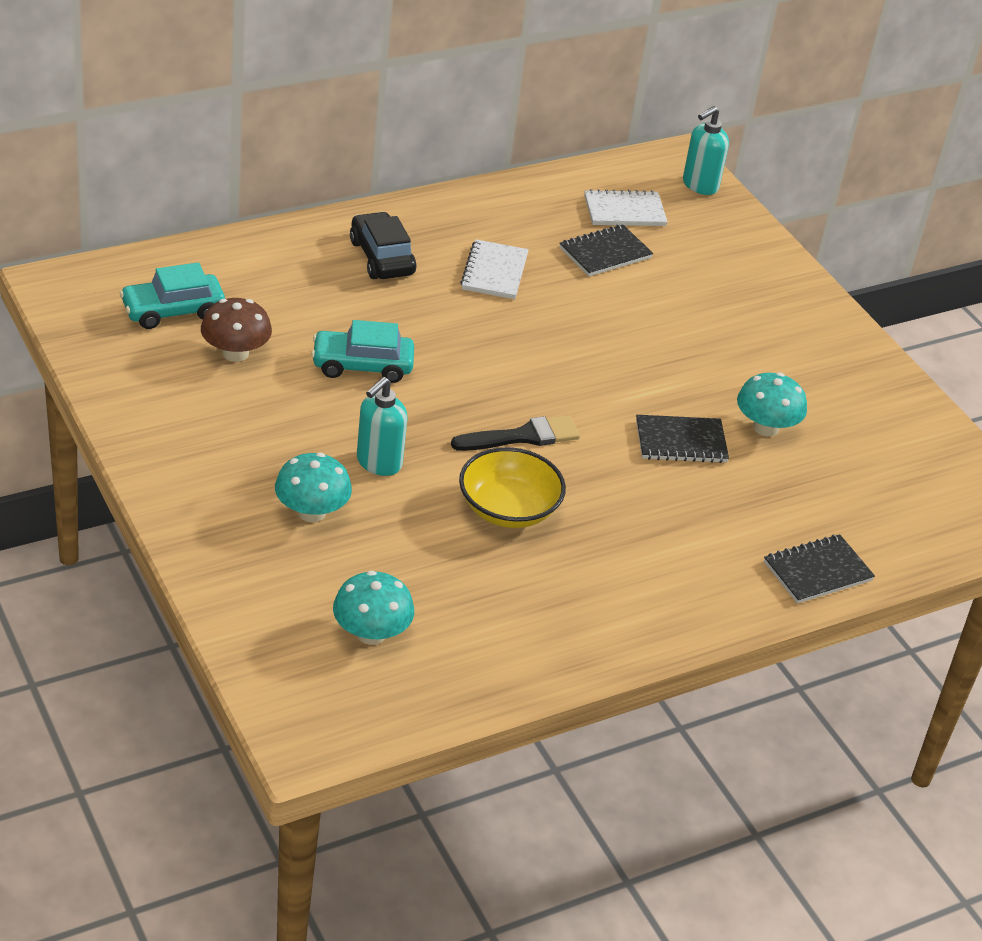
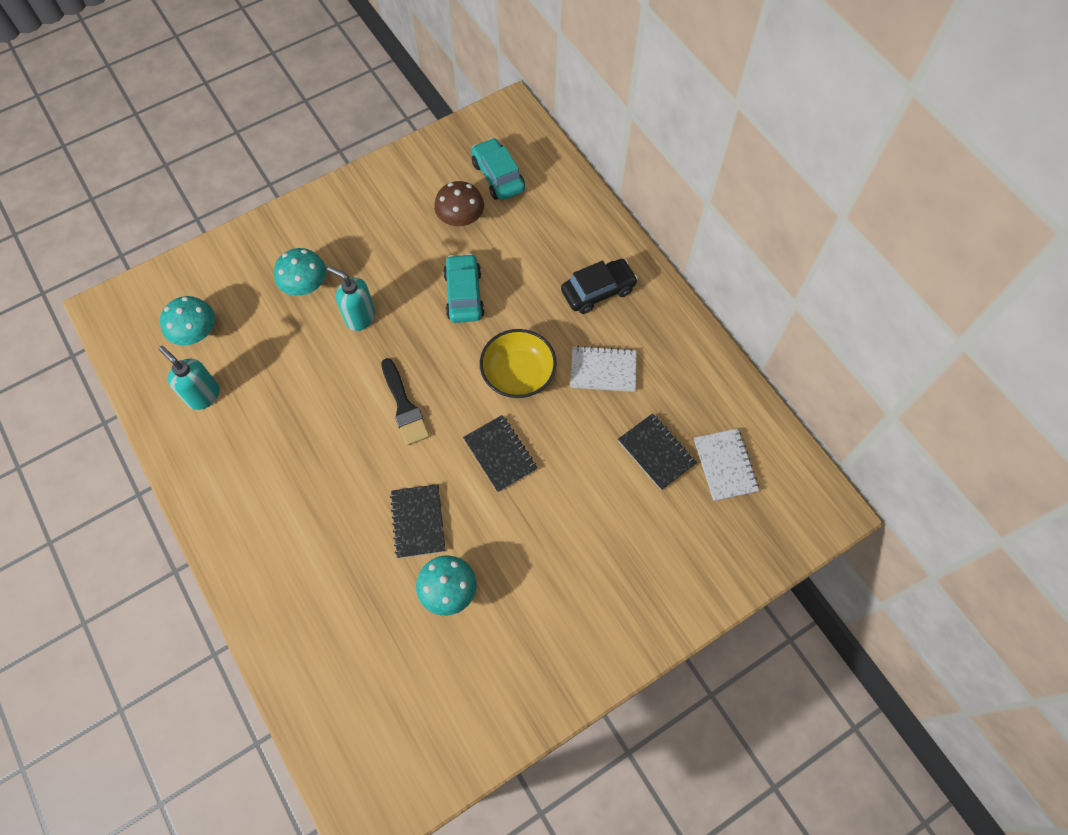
camera: 90 degrees right, 25 degrees up
yellow bowl [459,447,566,528] -> yellow bowl moved to [480,329,557,398]
turquoise soap dispenser [683,106,729,195] -> turquoise soap dispenser moved to [158,346,220,410]
black notebook [764,534,875,603] -> black notebook moved to [463,415,537,492]

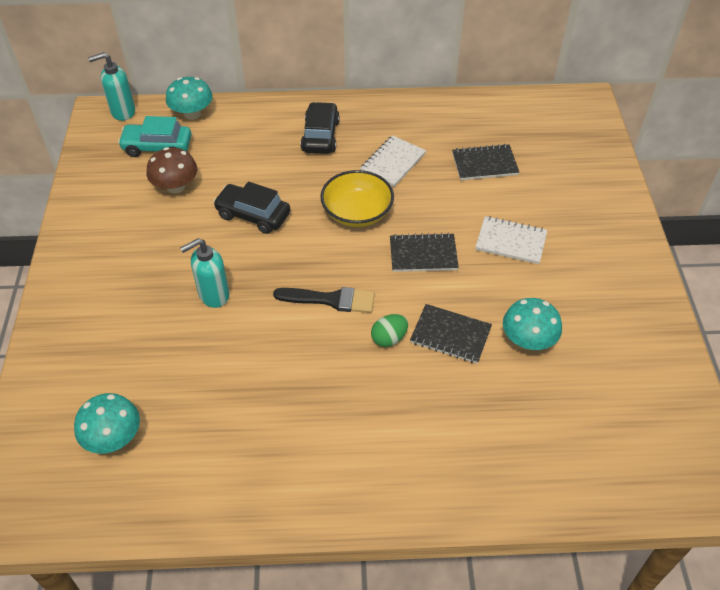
camera: 60 degrees left, 15 degrees down
turquoise soap dispenser [158,346,220,410] -> turquoise soap dispenser moved to [88,52,135,121]
turquoise mushroom [274,248,326,296] -> turquoise mushroom moved to [166,77,212,120]
turquoise car [443,254,485,323] -> black car [213,182,290,234]
white notebook [694,428,759,501] -> white notebook moved to [476,216,547,264]
none -> green egg [371,314,408,347]

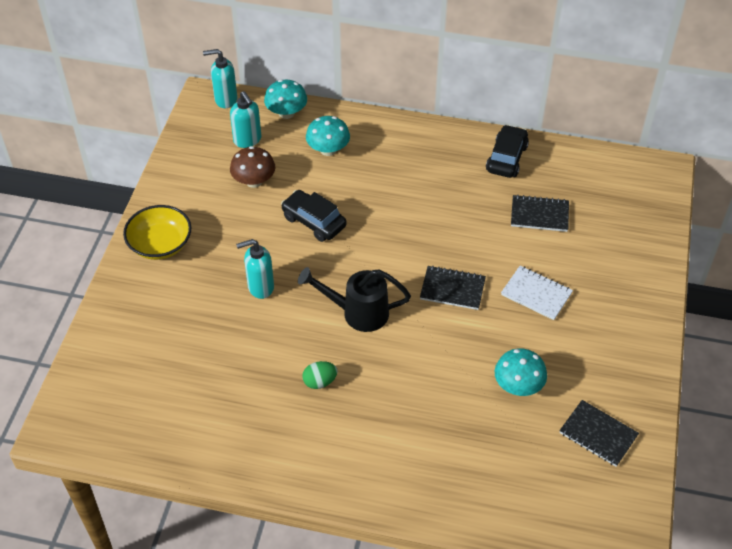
camera: 15 degrees right, 0 degrees up
turquoise mushroom [74,393,140,454] -> turquoise mushroom moved to [306,116,350,156]
turquoise car [118,116,191,157] -> turquoise soap dispenser [230,91,261,148]
black brush [273,287,375,313] -> black watering can [298,267,411,332]
black car [300,102,340,154] -> black car moved to [486,125,529,178]
yellow bowl [320,170,394,227] -> yellow bowl moved to [123,205,191,260]
white notebook [360,135,426,187] -> none
green egg [371,314,408,347] -> green egg moved to [302,361,338,389]
black notebook [410,304,492,364] -> black notebook moved to [560,400,639,467]

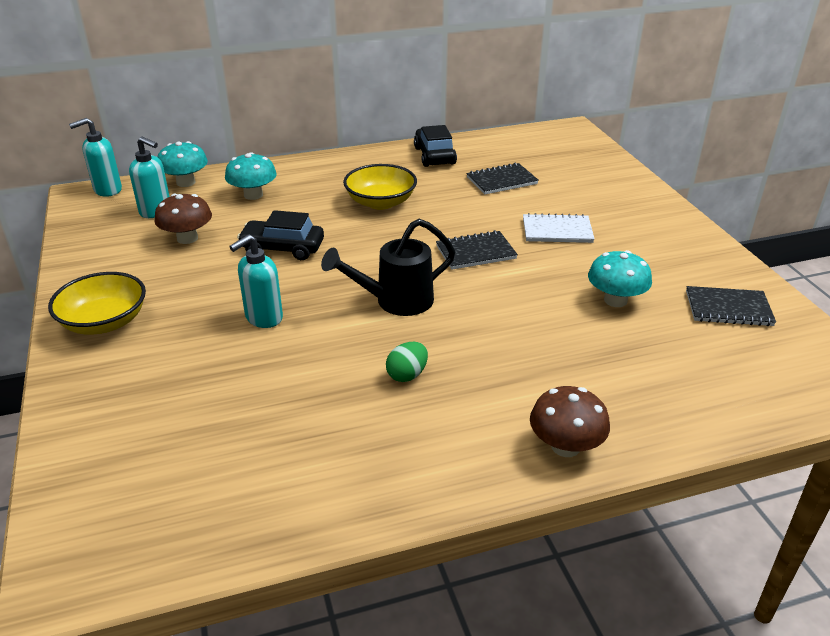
camera: 30 degrees left, 15 degrees down
none -> yellow bowl [343,164,417,210]
none -> brown mushroom [530,386,610,457]

